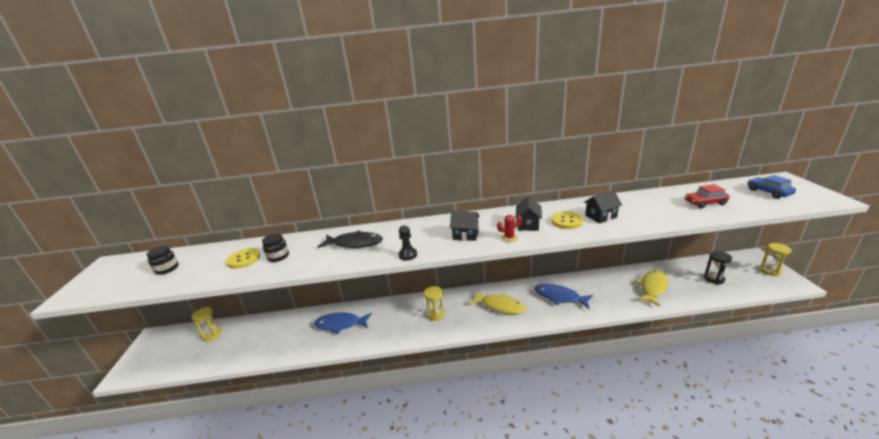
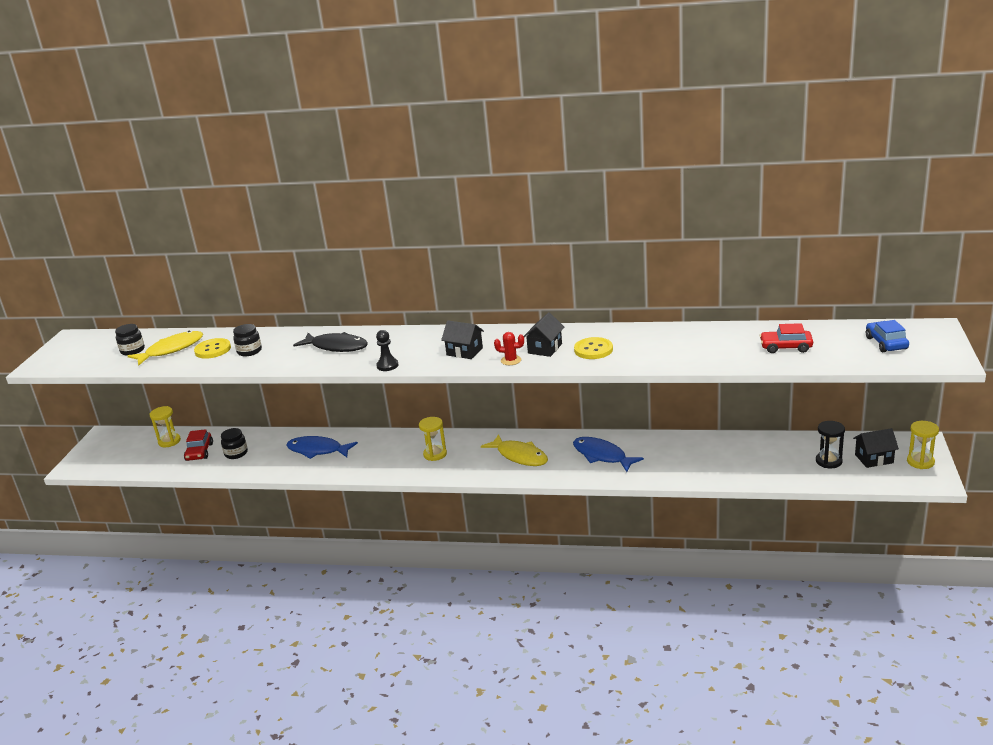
camera: 15 degrees right, 0 degrees up
black house [584,190,622,224] -> black house moved to [853,428,899,468]
yellow fish [636,270,668,307] -> yellow fish moved to [128,331,203,366]
none -> red car [184,429,213,461]
none -> black jar [221,428,248,459]

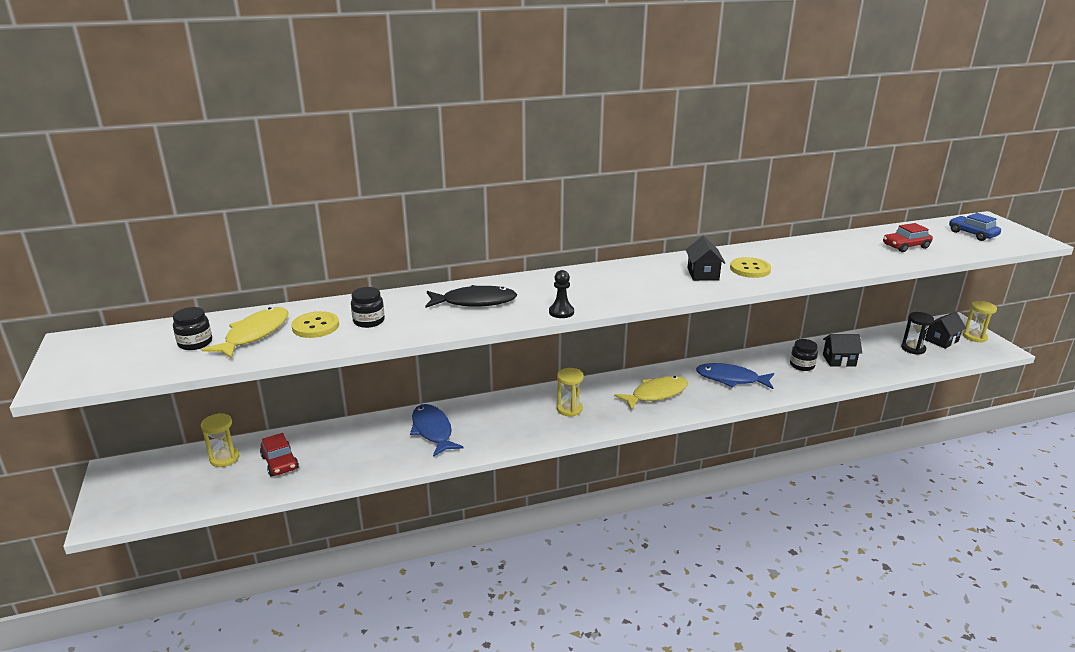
camera: 30 degrees left, 0 degrees up
black jar [221,428,248,459] -> black jar moved to [790,339,818,371]
blue fish [286,436,358,459] -> blue fish turned 75 degrees clockwise [410,404,463,457]
black house [441,321,484,359] -> black house moved to [823,334,862,367]
yellow fish [481,434,548,466] -> yellow fish turned 45 degrees counterclockwise [614,376,688,410]
red cactus [494,332,524,365] -> none

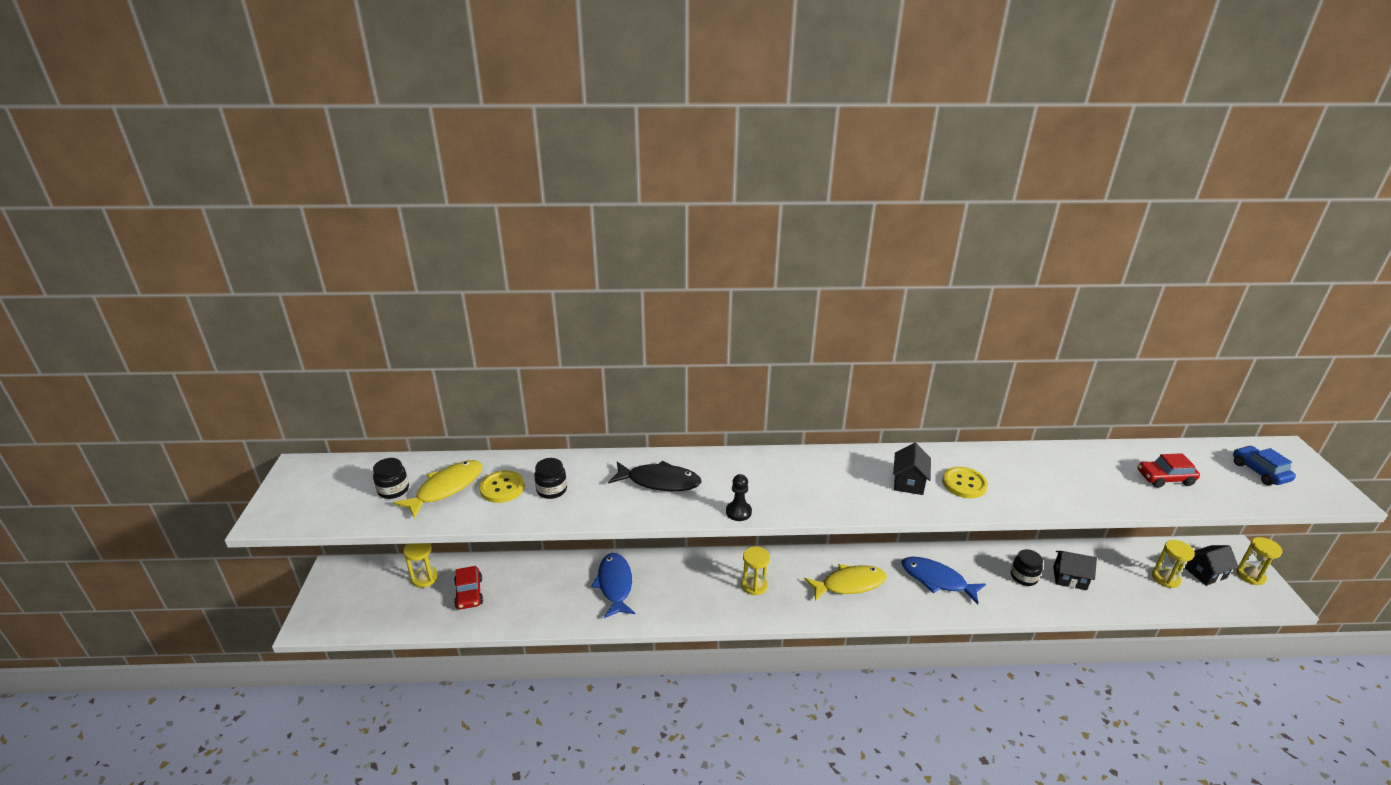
camera: 15 degrees right, 5 degrees up
black hourglass [901,312,934,355] -> yellow hourglass [1152,540,1195,588]

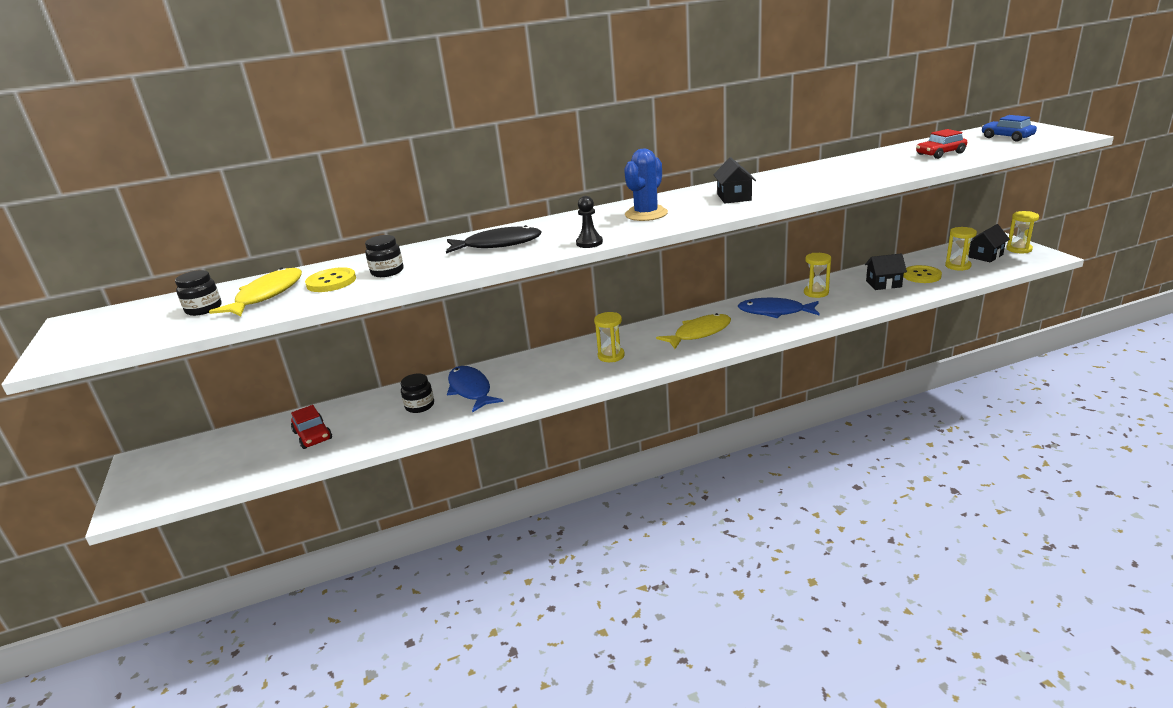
camera: 15 degrees left, 5 degrees down
yellow hourglass [403,543,438,588] -> yellow hourglass moved to [804,253,831,298]
yellow button [942,467,988,498] -> yellow button moved to [903,265,942,283]
black jar [1011,549,1043,586] -> black jar moved to [401,374,434,413]
none -> blue cactus [624,148,668,221]

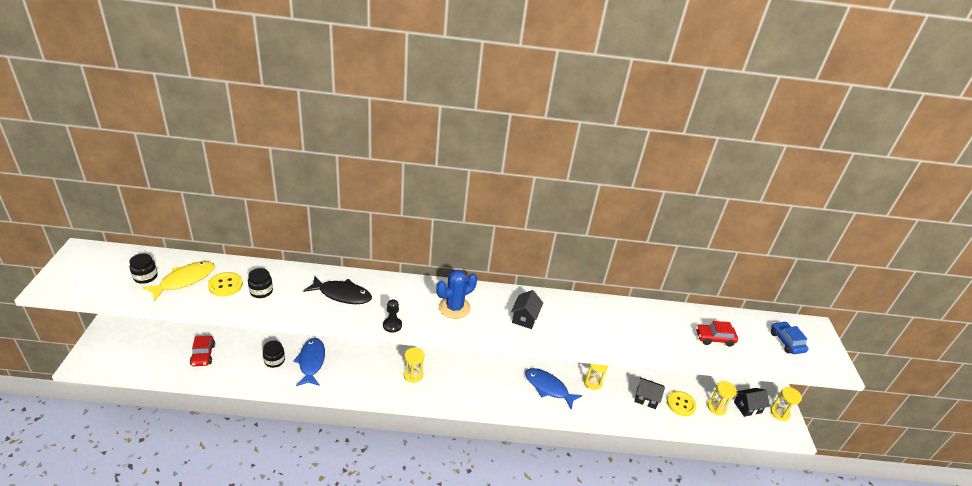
camera: 15 degrees right, 10 degrees up
yellow fish [656,313,731,349] -> none

